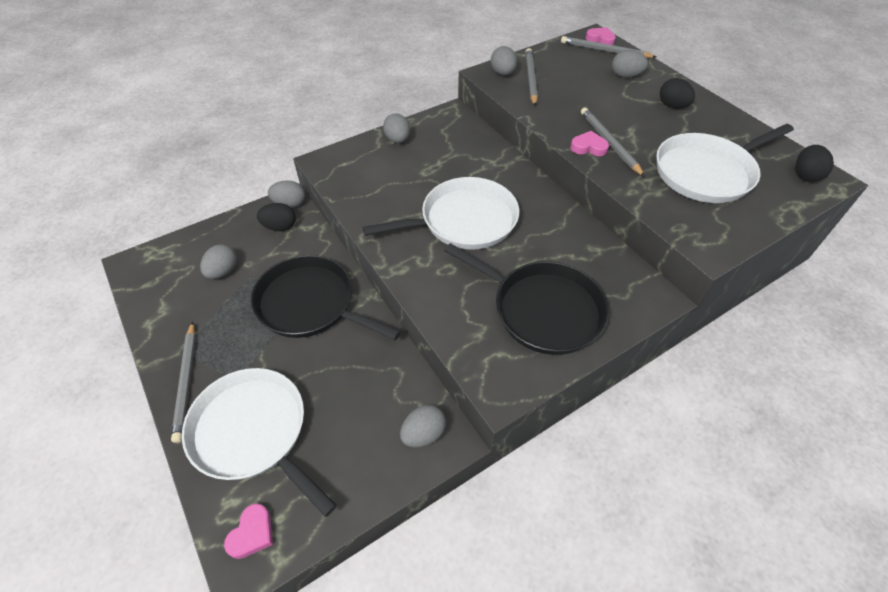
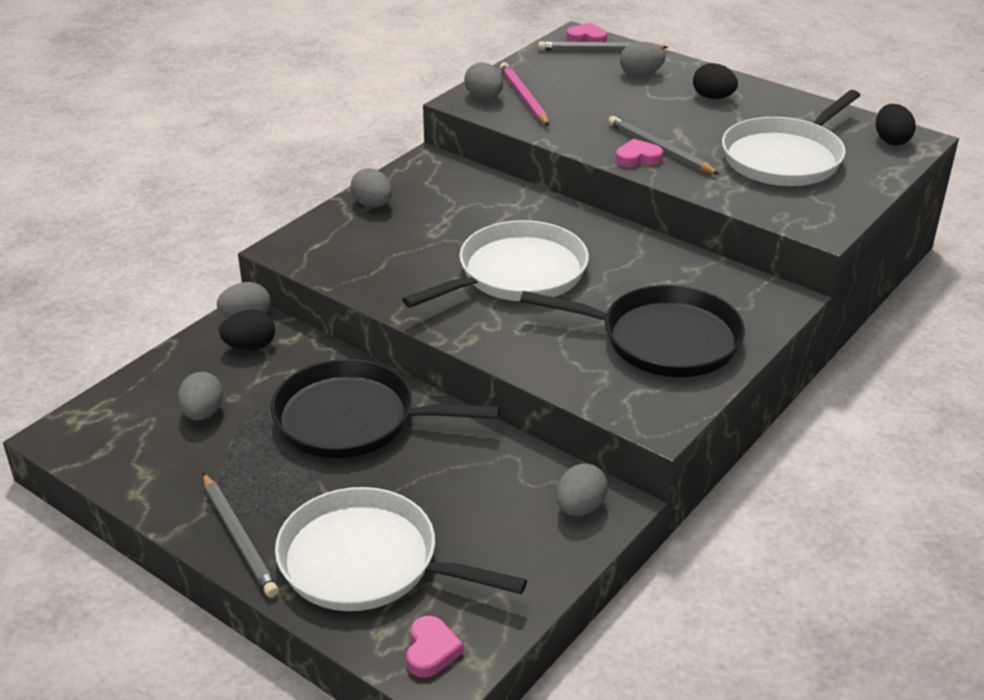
camera: 20 degrees left, 15 degrees down
grey pencil [525,48,538,106] -> pink pencil [500,62,549,126]

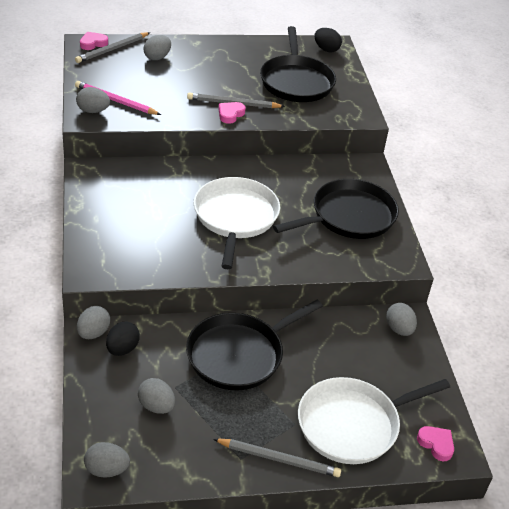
camera: 50 degrees left, 5 degrees up
grey egg [351,168,392,207] -> grey egg moved to [84,442,130,478]
black egg [693,63,738,99] -> none
white pan [722,90,860,186] -> black pan [260,26,336,102]

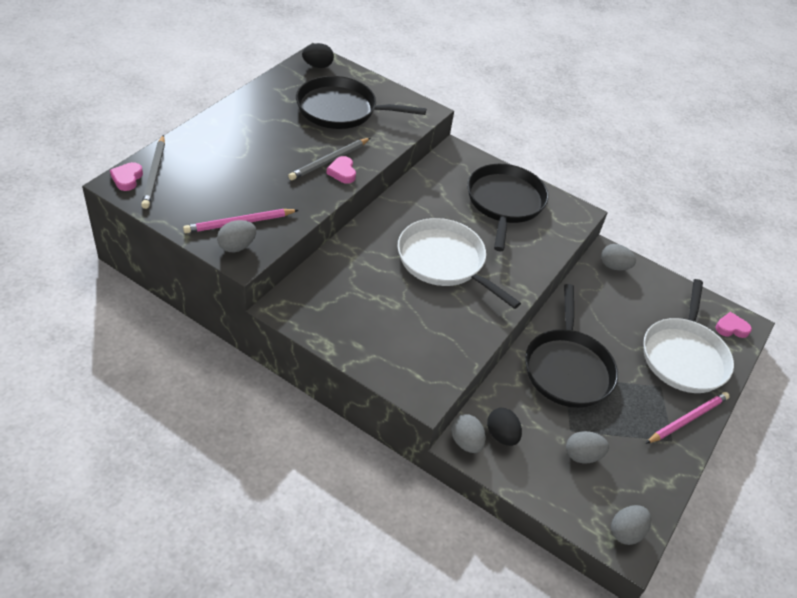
camera: 50 degrees left, 5 degrees up
grey egg [144,35,171,60] -> none
grey pencil [213,439,341,477] -> pink pencil [646,392,730,444]
black pan [260,26,336,102] -> black pan turned 150 degrees clockwise [296,76,426,129]

